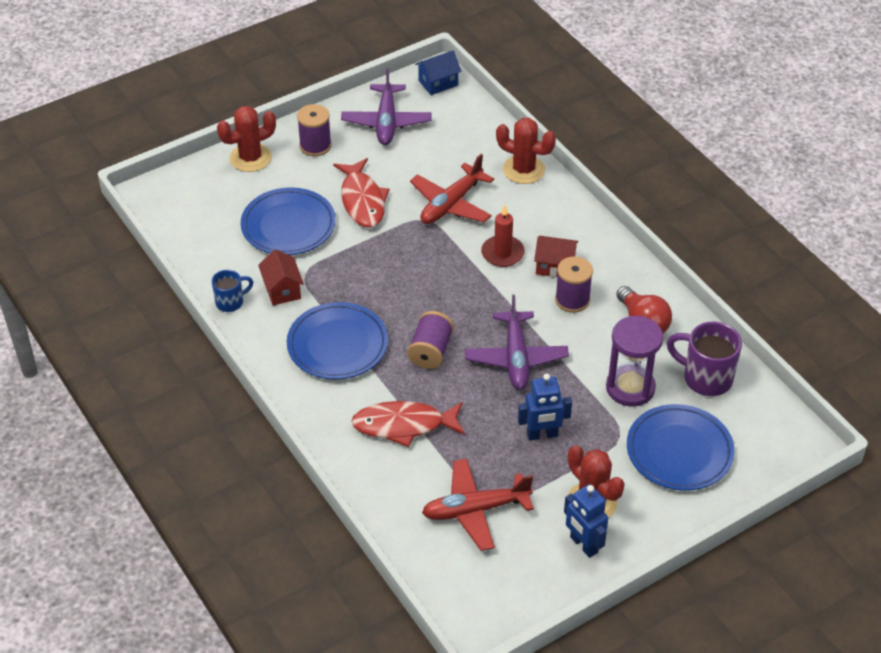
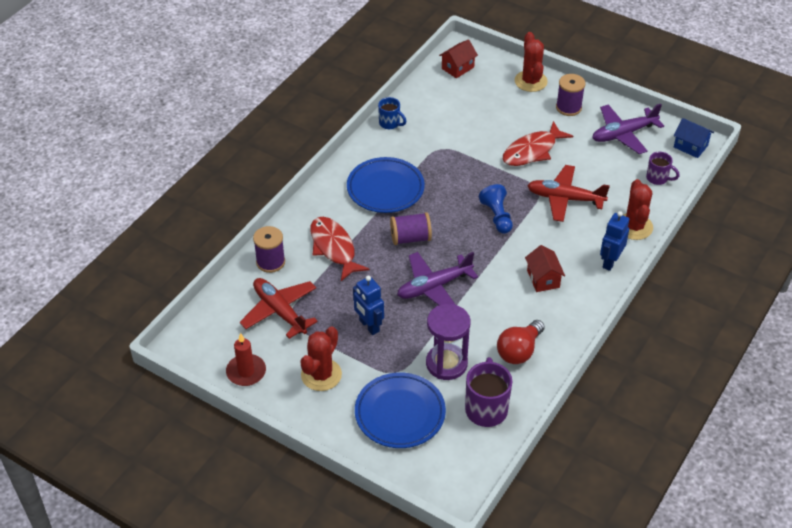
camera: 65 degrees right, 0 degrees up
red cactus [217,106,276,172] -> red cactus turned 45 degrees clockwise [515,32,548,92]
blue plate [241,187,336,255] -> none
red house [258,249,304,305] -> red house moved to [439,39,478,78]
red candle [481,205,525,267] -> red candle moved to [226,333,266,386]
purple spool [555,257,593,313] -> purple spool moved to [253,226,285,273]
blue robot [564,484,608,558] -> blue robot moved to [600,211,629,271]
none -> blue pawn [479,184,513,234]
none -> purple mug [646,152,680,185]

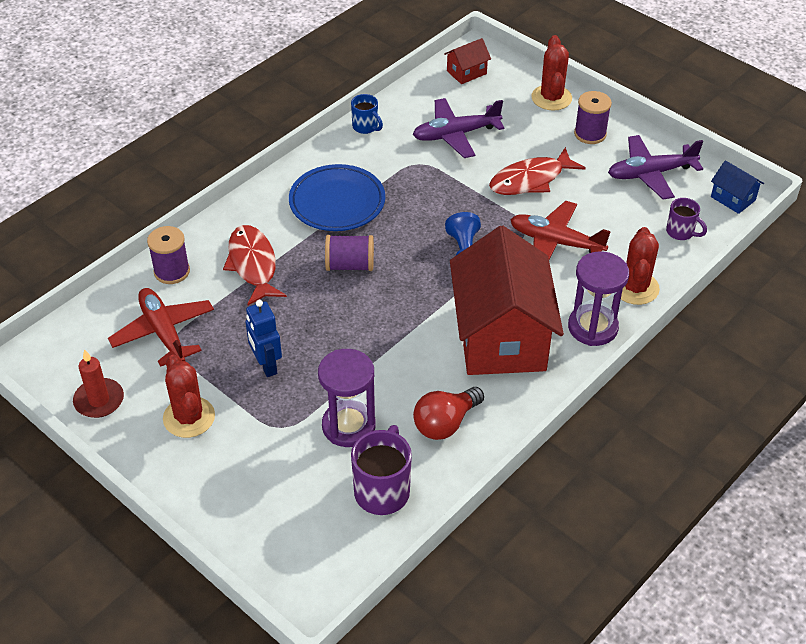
camera: 10 degrees right, 0 degrees up
red cactus [300,327,342,391] -> red cactus turned 60 degrees counterclockwise [163,355,215,438]
blue plate [355,372,446,448] -> none
purple plane [397,252,478,305] -> purple plane moved to [413,98,505,158]
red house [525,245,565,292] -> red house [450,226,564,375], size x2.47
blue robot [600,211,629,271] -> purple hourglass [568,251,629,346]

